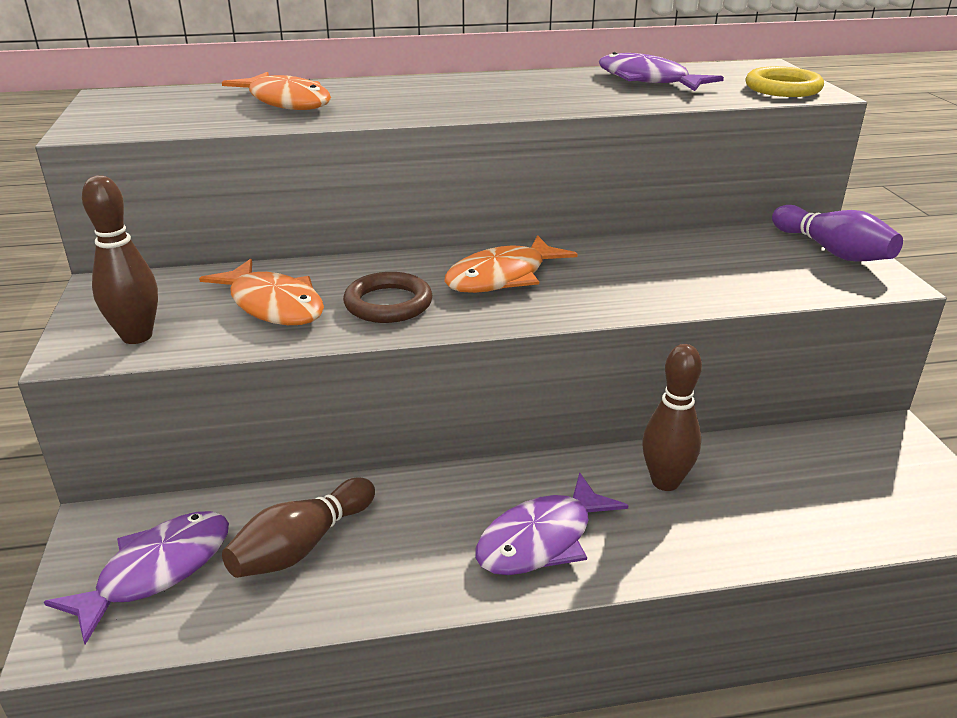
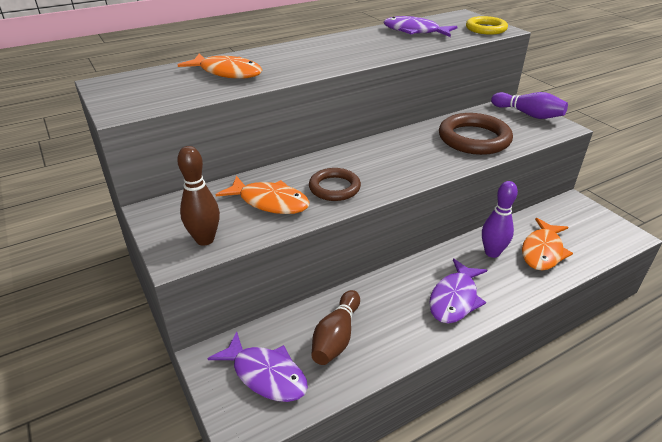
camera: 20 degrees left, 5 degrees up
purple fish [44,511,229,644] -> purple fish turned 105 degrees clockwise [208,331,308,402]
orange fish [444,235,578,293] -> orange fish moved to [522,218,573,270]
brown bowling pin [642,344,702,491] -> purple bowling pin [482,181,518,258]
none -> brown ring [439,113,513,155]

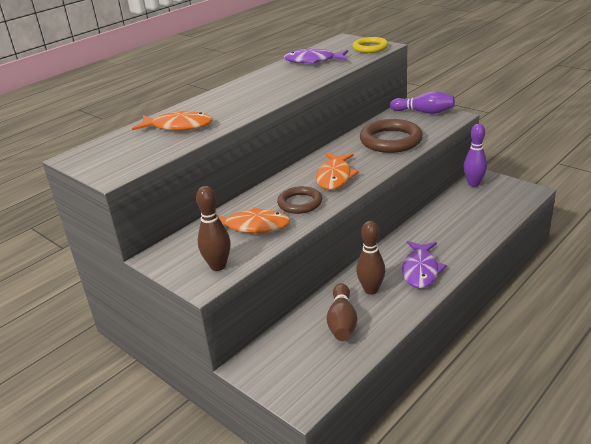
camera: 15 degrees left, 5 degrees down
purple fish [208,331,308,402] -> none
purple bowling pin [482,181,518,258] -> purple bowling pin moved to [463,124,487,187]
orange fish [522,218,573,270] -> orange fish moved to [316,153,359,190]
none -> brown bowling pin [356,221,385,295]

